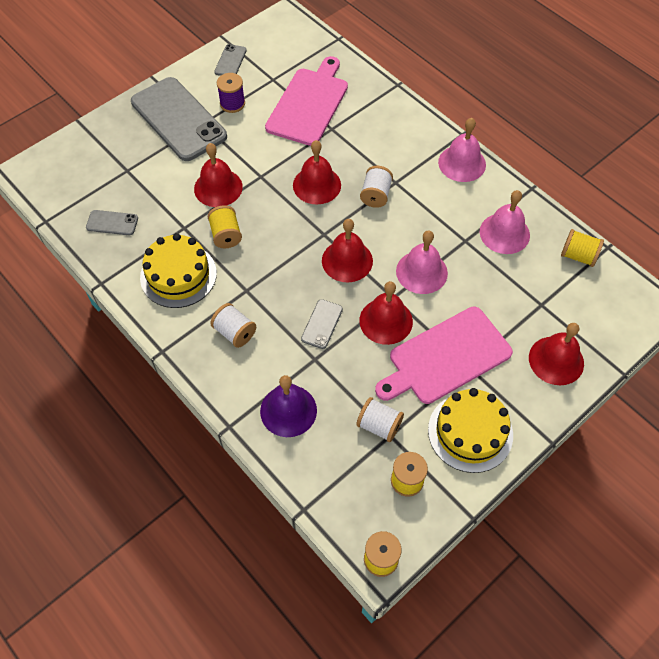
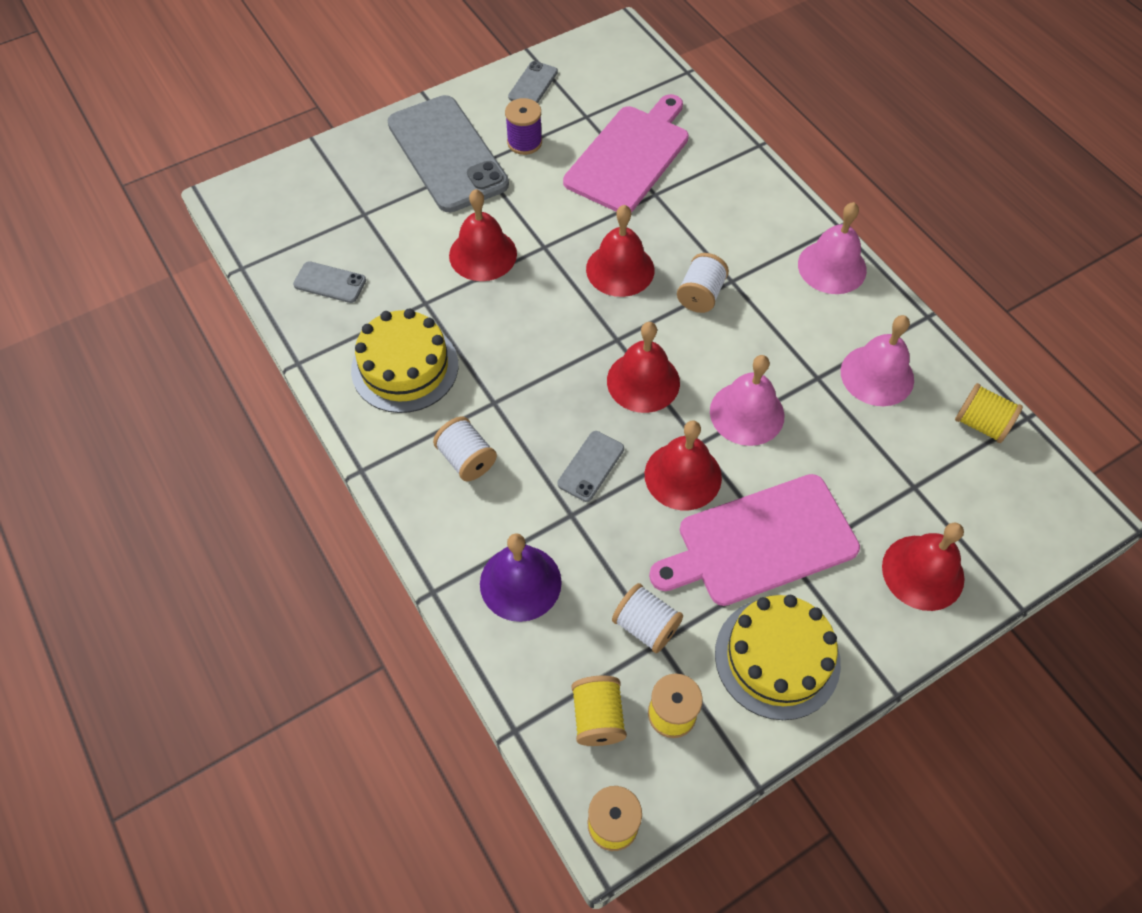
camera: 10 degrees right, 0 degrees up
yellow spool [208,205,242,248] -> yellow spool moved to [572,676,627,746]

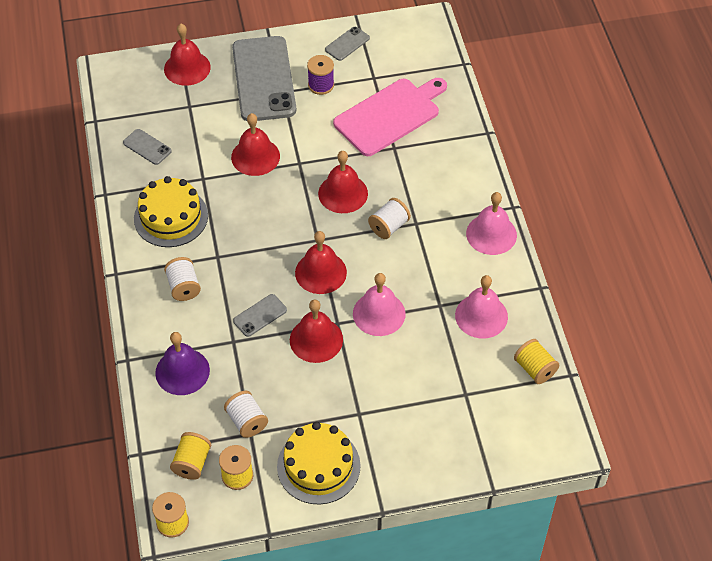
camera: 20 degrees right, 5 degrees down
pink cutting board [649,474,860,606] -> none
red bell [882,522,964,611] -> red bell moved to [164,24,211,86]

